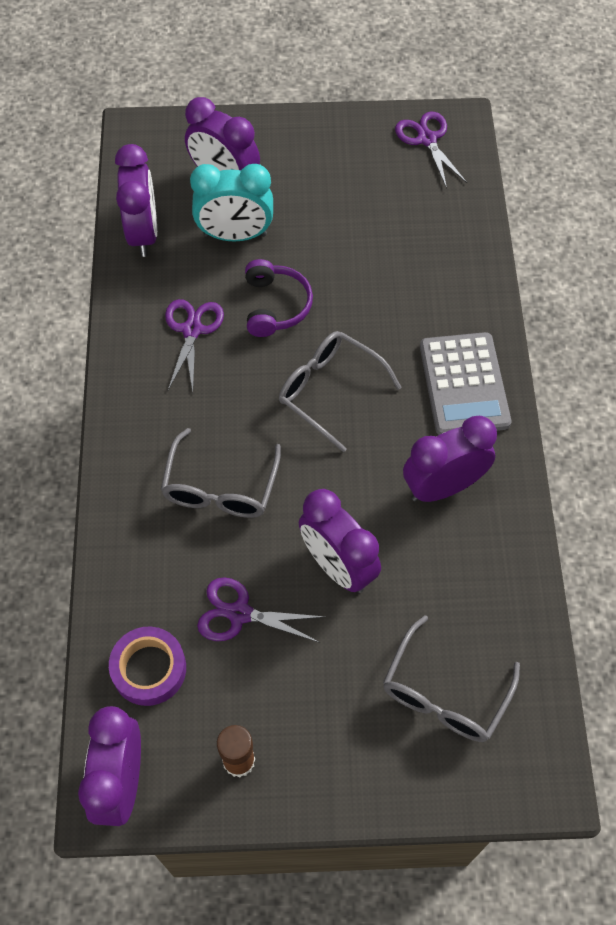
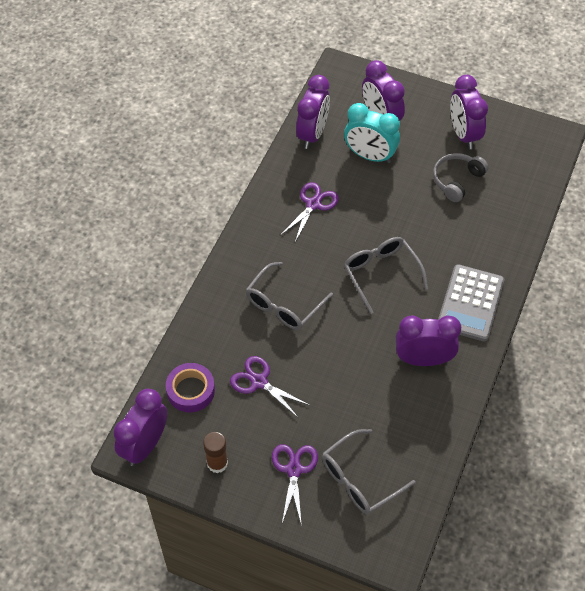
camera: 25 degrees right, 5 degrees down
purple headphones [245,259,313,337] -> none
purple clock [299,489,381,593] -> purple clock moved to [450,75,488,149]
purple scissors [395,111,467,188] -> purple scissors moved to [272,444,318,526]
none -> grey headphones [433,153,489,202]

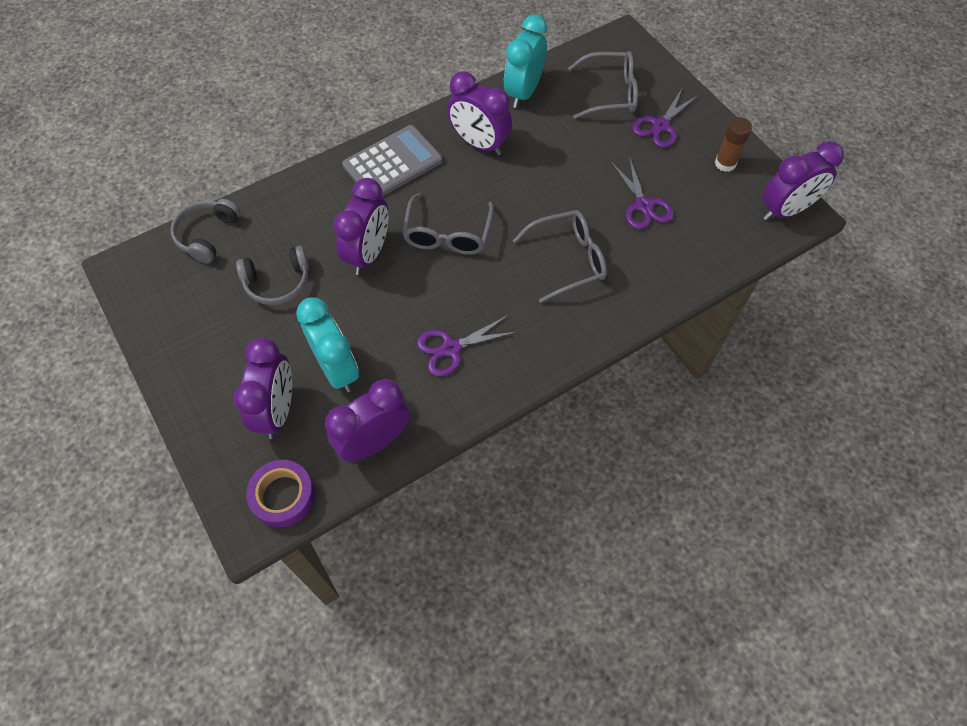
camera: 145 degrees left, 5 degrees up
purple tape [166,363,215,412] -> purple tape moved to [246,460,315,527]
purple clock [450,75,488,149] -> purple clock moved to [334,178,389,275]
none -> grey headphones [170,199,241,263]
none -> turquoise clock [504,15,547,108]

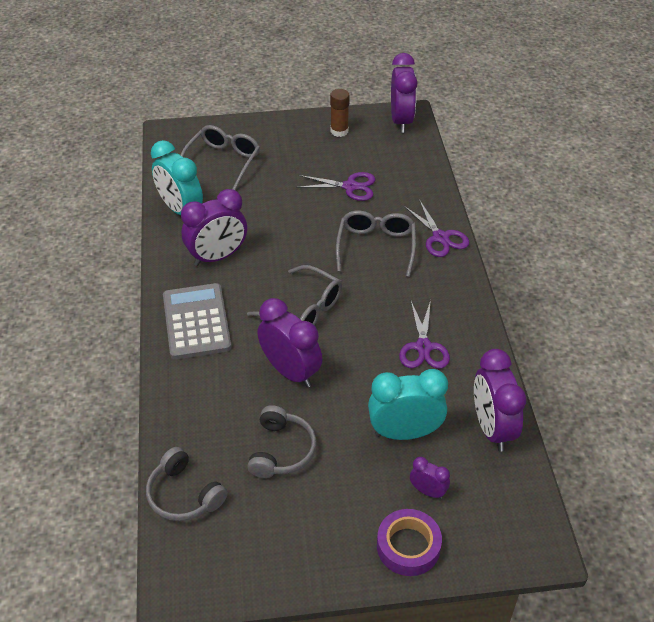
camera: 65 degrees left, 15 degrees down
purple clock [234,338,292,439] -> purple clock [410,457,450,499], size x0.50
purple tape [246,460,315,527] -> purple tape moved to [377,509,442,576]
purple scissors [632,87,699,148] -> purple scissors moved to [404,200,469,257]

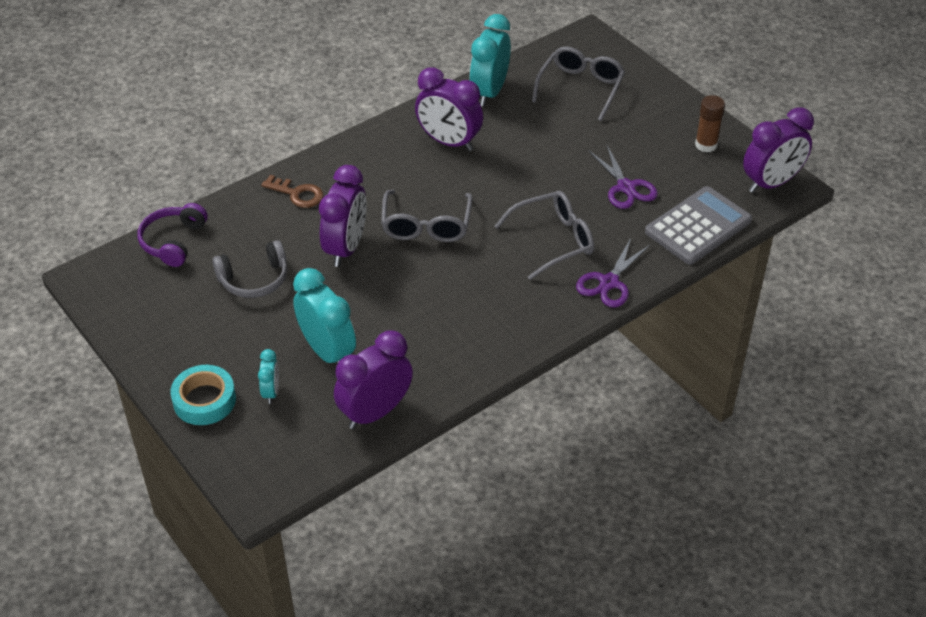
camera: 60 degrees right, 0 degrees up
grey headphones [146,447,228,521] -> purple headphones [138,203,207,267]
grey calculator [163,283,231,359] -> grey calculator moved to [645,186,752,264]
grey glasses [181,125,260,190] -> grey glasses turned 60 degrees counterclockwise [532,46,625,121]
purple tape [377,509,442,576] -> turquoise tape [170,365,236,425]
purple scissors [399,300,450,369] -> none
purple clock [410,457,450,499] -> turquoise clock [258,349,279,404]
none -> brown key [261,175,323,208]

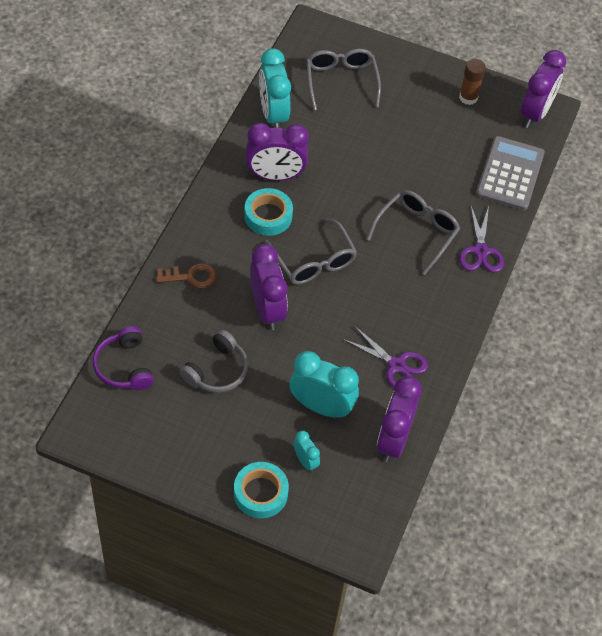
camera: 35 degrees left, 10 degrees up
purple scissors [588,145,658,209] -> purple scissors moved to [343,326,428,387]
none -> turquoise tape [244,188,293,236]

